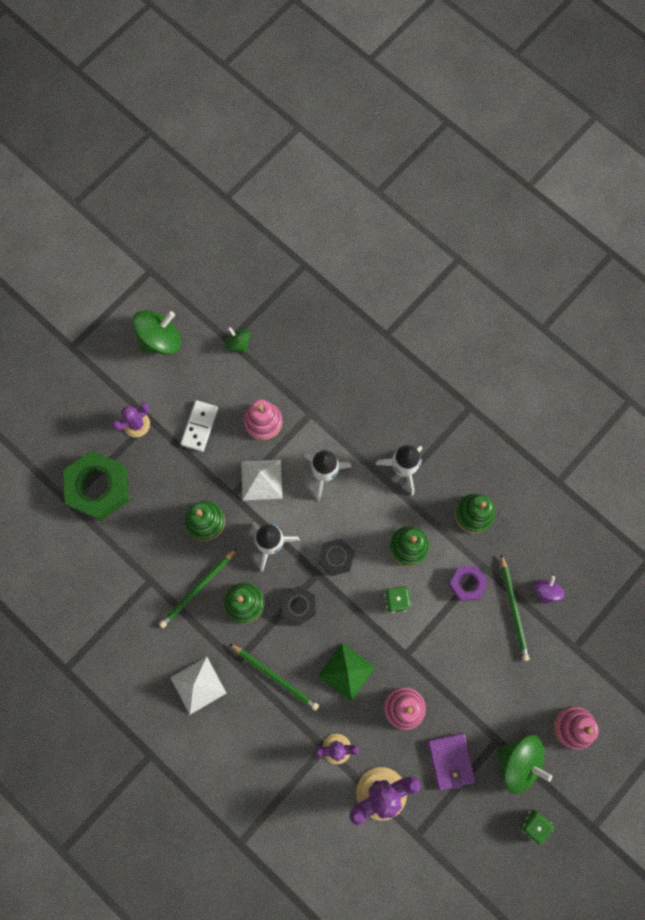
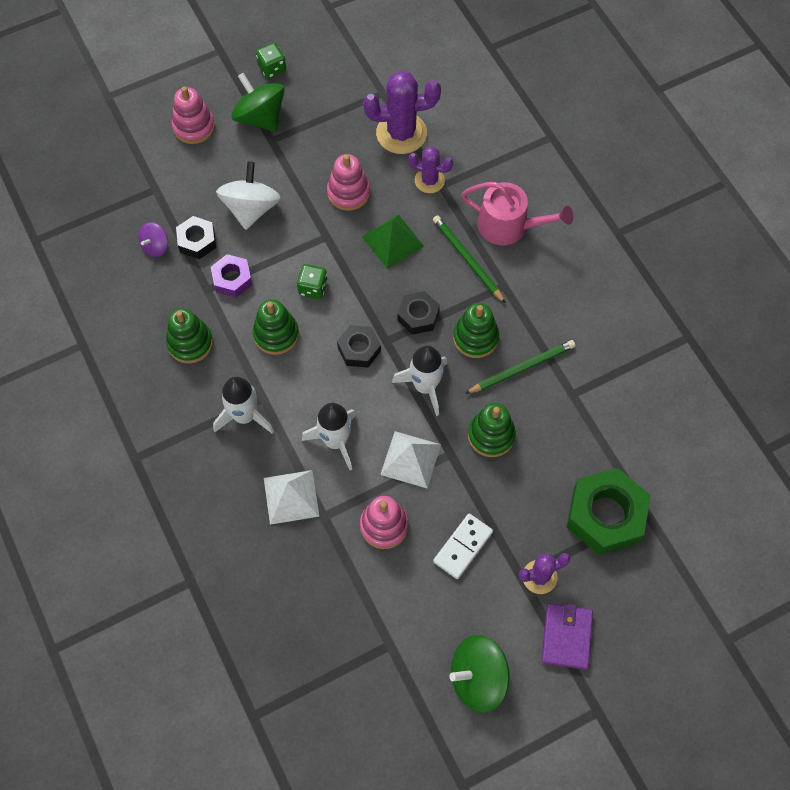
camera: 160 degrees left, 10 degrees down
white pyramid [170,656,226,714] -> white pyramid moved to [264,470,319,525]
green spinning top [224,327,250,352] -> none
purple wallet [428,733,476,790] -> purple wallet moved to [541,604,593,670]
green pencil [501,554,530,661] -> black nut [176,216,216,259]
none -> white spinning top [216,161,281,230]
none -> pink watering can [461,182,574,245]

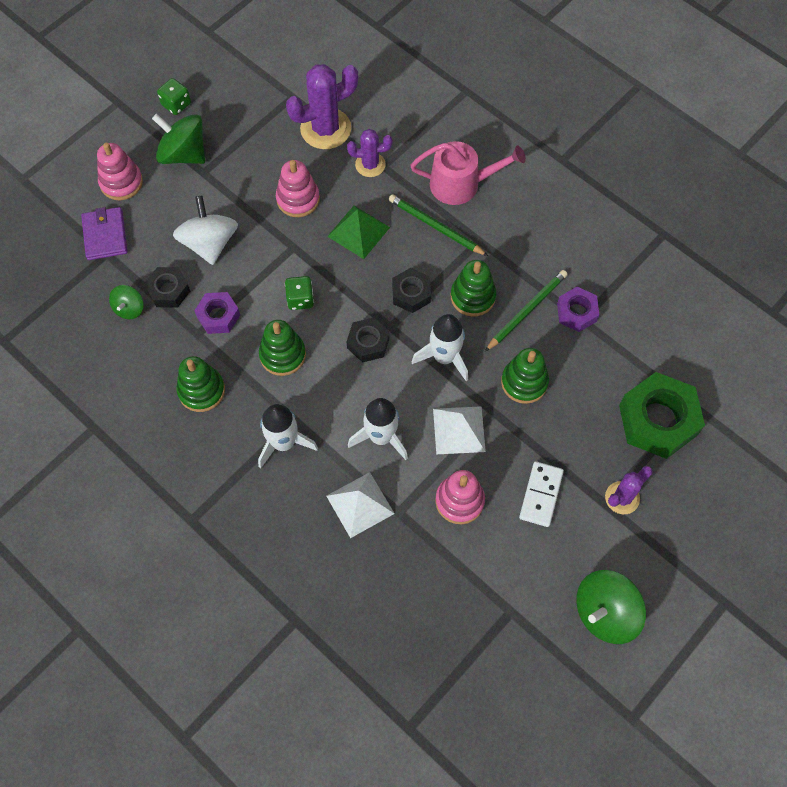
camera: 20 degrees left, 0 degrees up
purple spinning top [138,222,168,257] -> green spinning top [109,285,144,319]
purple wallet [541,604,593,670] -> purple wallet moved to [81,207,128,260]
none -> purple nut [557,287,599,332]

